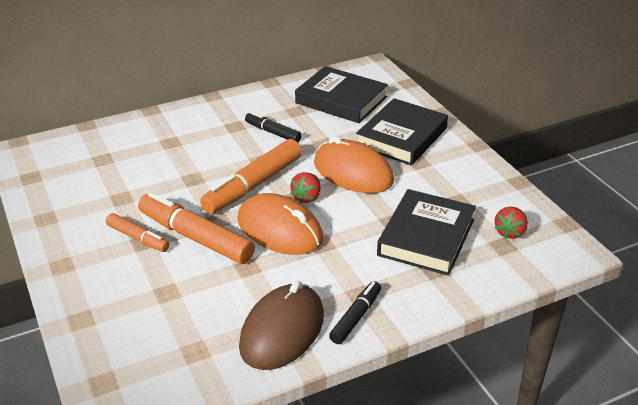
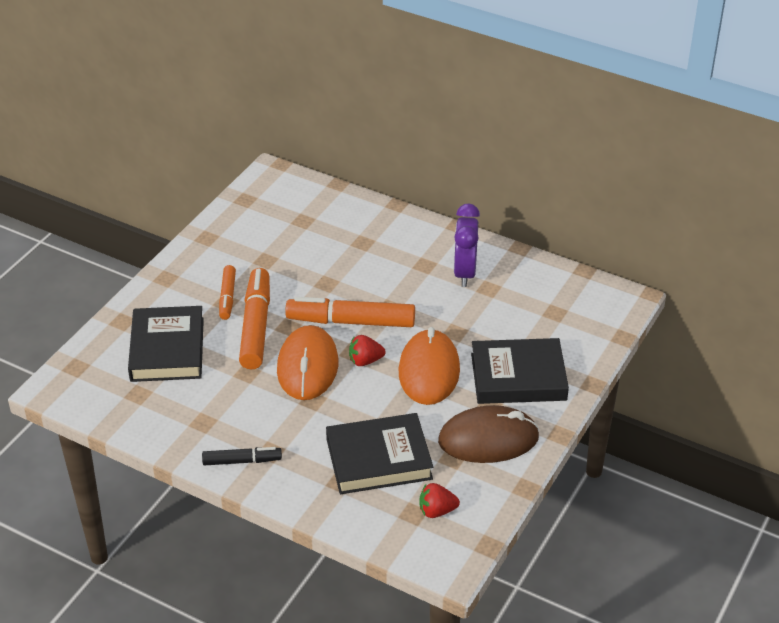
camera: 55 degrees right, 5 degrees up
brown mouse [239,281,324,370] -> brown mouse moved to [438,405,539,463]
black marker [245,112,302,142] -> none
black book [295,66,388,123] -> black book moved to [128,306,204,382]
none -> purple clock [454,203,480,287]

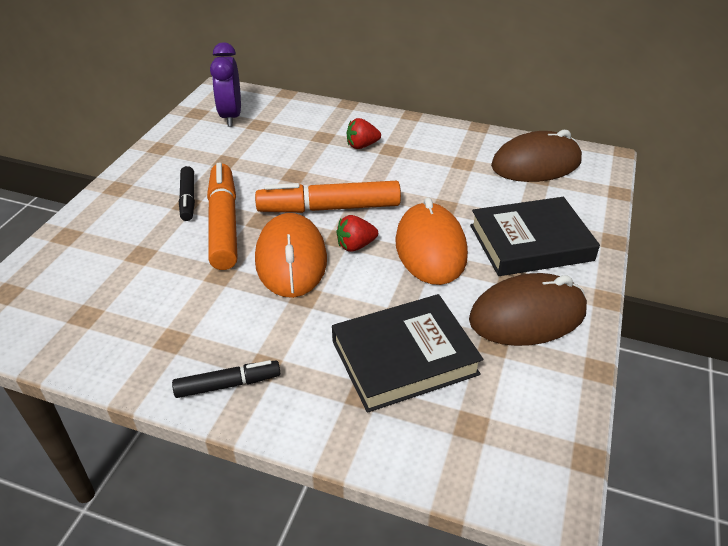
camera: 10 degrees left, 0 degrees up
black book [128,306,204,382] -> none
orange marker [219,265,236,320] -> black marker [179,166,195,221]
red strawberry [419,483,460,518] -> red strawberry moved to [347,118,381,149]
purple clock [454,203,480,287] -> purple clock moved to [210,42,241,127]
none -> brown mouse [491,129,582,182]

